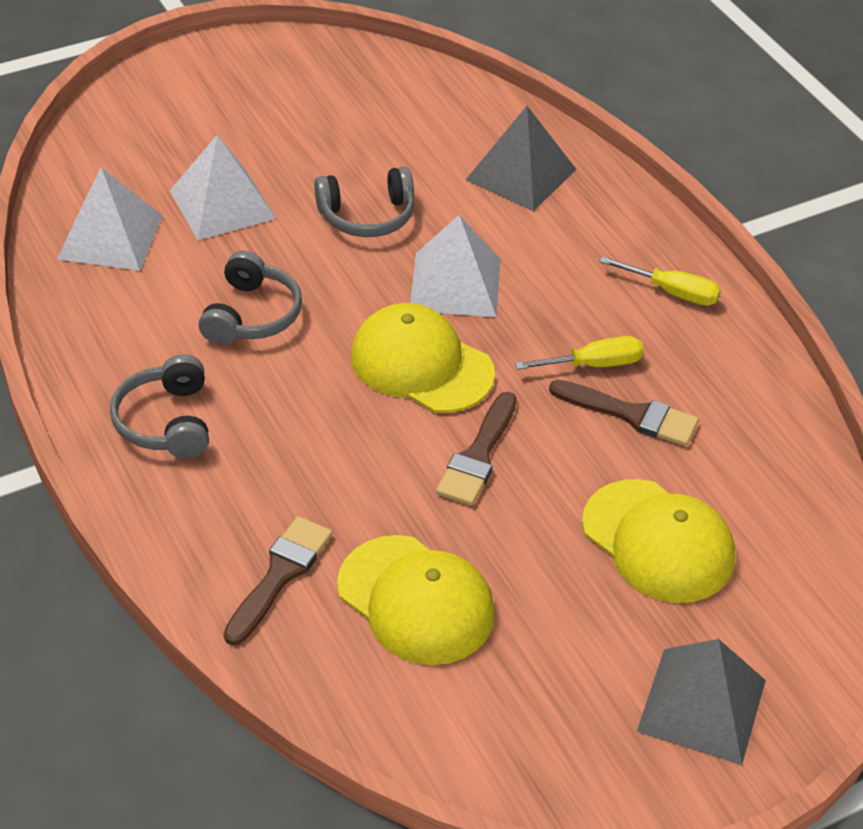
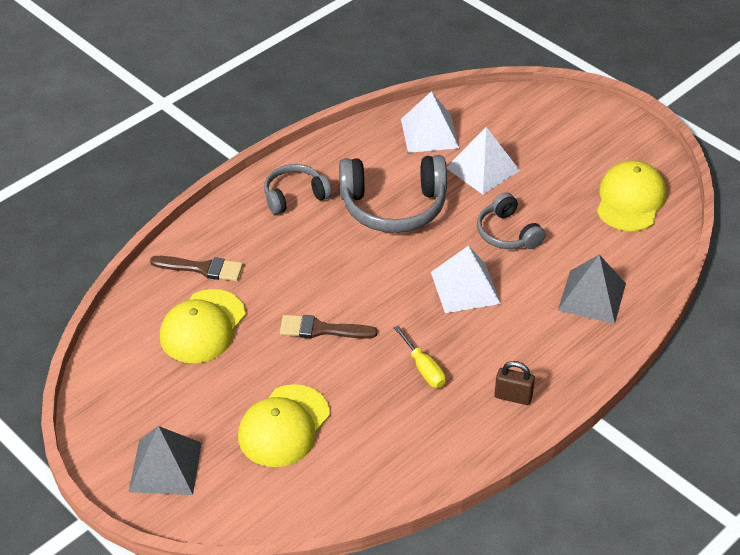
camera: 75 degrees right, 0 degrees up
grey headphones [199,251,302,345] -> grey headphones [339,155,447,233], size x1.70
yellow cap [351,303,495,413] -> yellow cap moved to [597,161,666,231]
brown brush [549,380,699,446] -> none
yellow screwdriver [599,256,721,306] -> brown padlock [494,361,535,405]

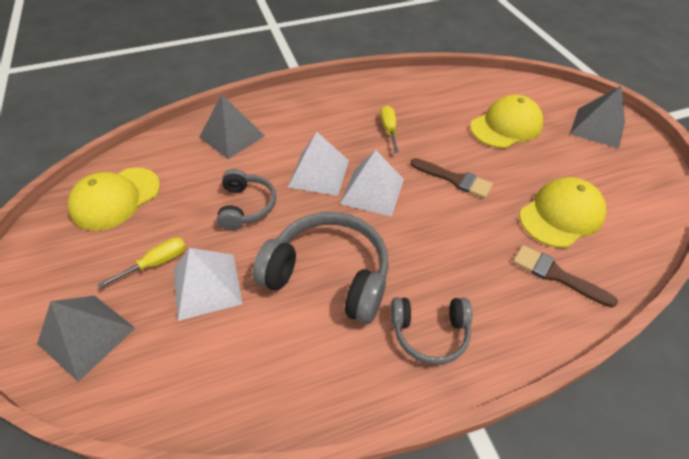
camera: 155 degrees left, 5 degrees up
white pyramid [401,91,459,153] -> white pyramid moved to [340,150,404,217]
brown padlock [494,361,535,405] -> none
none -> grey pyramid [37,295,135,382]
none -> yellow screwdriver [98,237,186,289]

